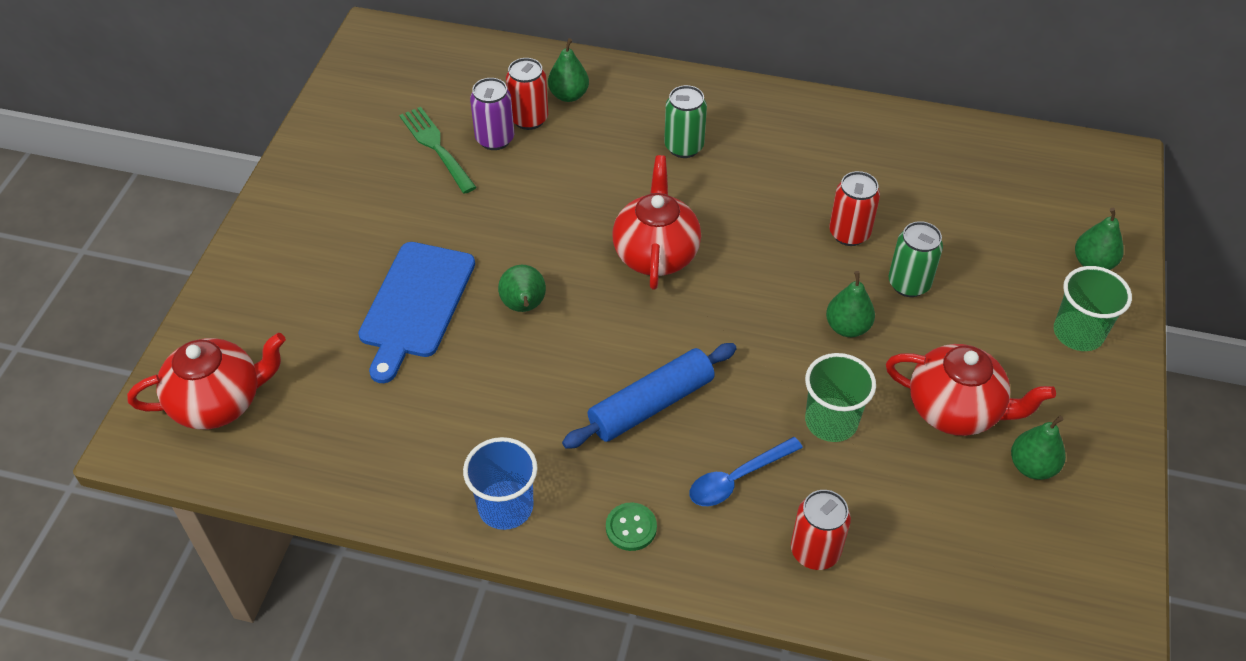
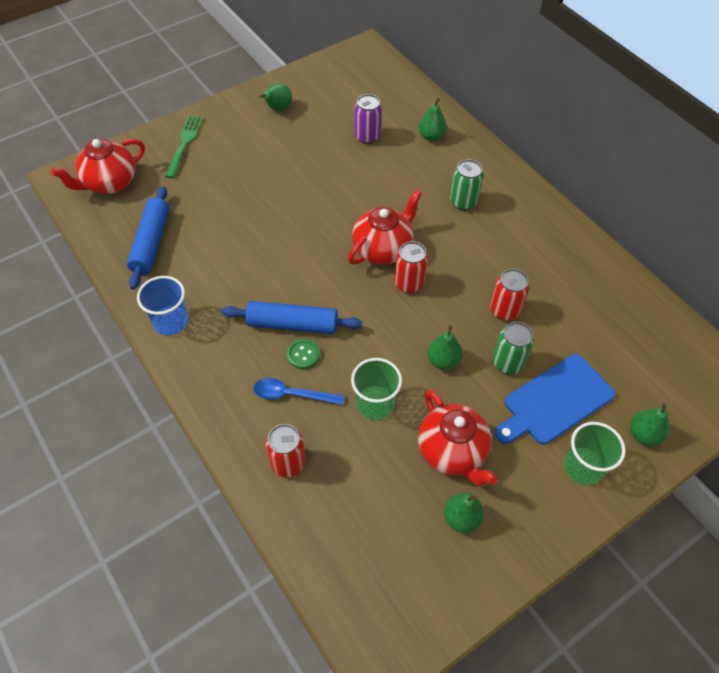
camera: 40 degrees right, 5 degrees up
red teapot [127,333,286,429] -> red teapot turned 120 degrees clockwise [51,139,145,194]
blue cutting board [358,242,475,383] -> blue cutting board moved to [495,354,615,445]
green fork [399,107,477,194] -> green fork moved to [165,115,204,178]
green pear [498,265,546,312] -> green pear moved to [259,83,292,112]
red can [506,58,548,130] -> red can moved to [394,241,428,293]
green button [606,502,657,551] -> green button moved to [287,339,320,369]
none -> blue rolling pin [127,186,170,289]

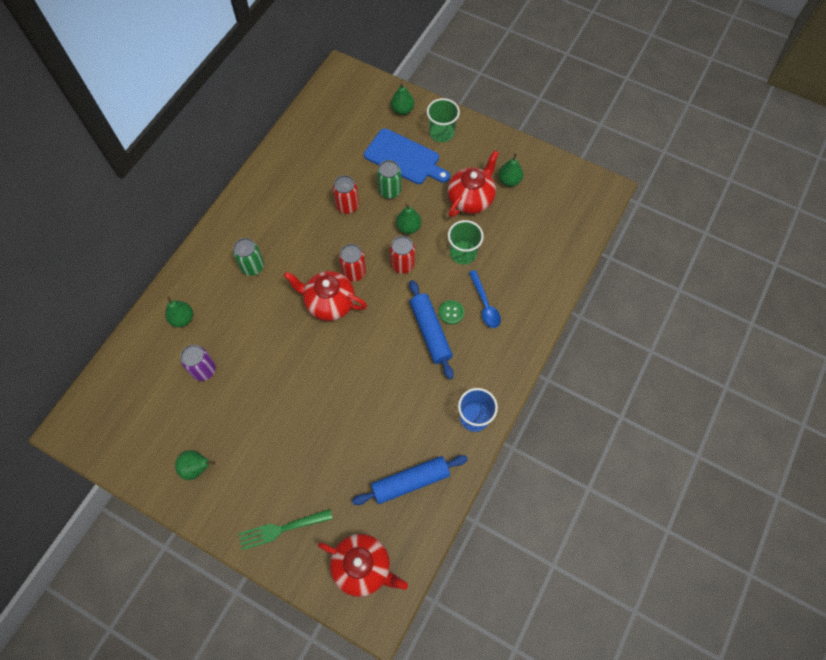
camera: 115 degrees left, 10 degrees up
red can [266,424,306,477] -> red can moved to [390,236,415,274]

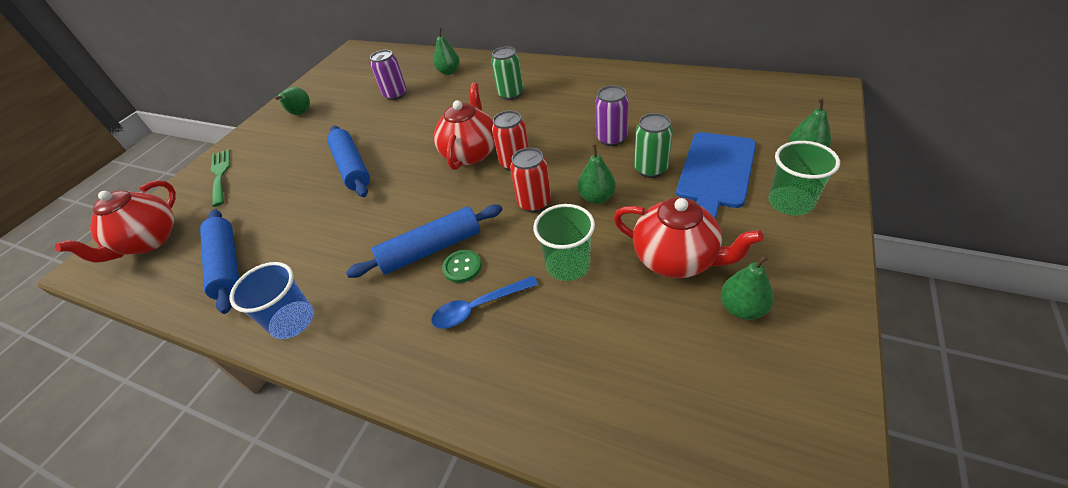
camera: 90 degrees right, 20 degrees down
red can [333,175,359,214] -> purple can [595,85,629,146]
none -> blue rolling pin [327,126,370,197]

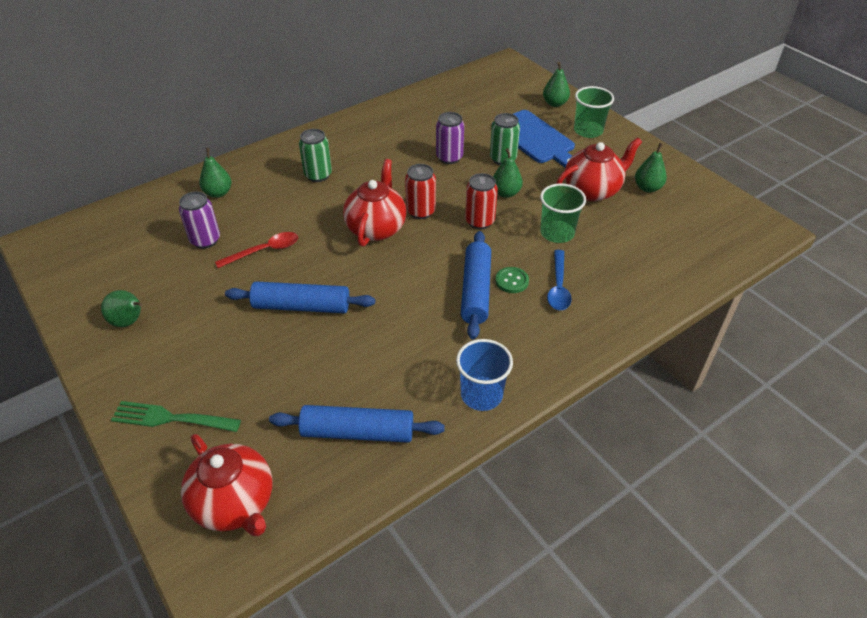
camera: 65 degrees left, 0 degrees up
red teapot [434,83,495,170] -> red teapot turned 60 degrees clockwise [343,159,406,247]
none -> red spoon [215,232,298,268]

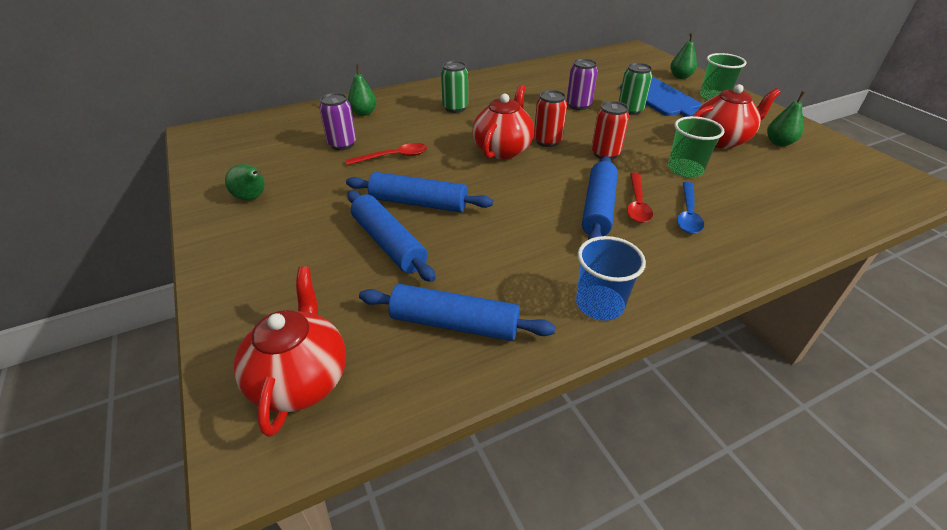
camera: 10 degrees right, 5 degrees down
green fork [111,401,241,432] -> none
red teapot [181,434,272,536] -> red teapot turned 150 degrees counterclockwise [234,267,346,437]
green pear [493,148,523,198] -> none
green button [495,267,529,293] -> red spoon [627,173,653,223]
none -> blue rolling pin [347,190,436,282]

